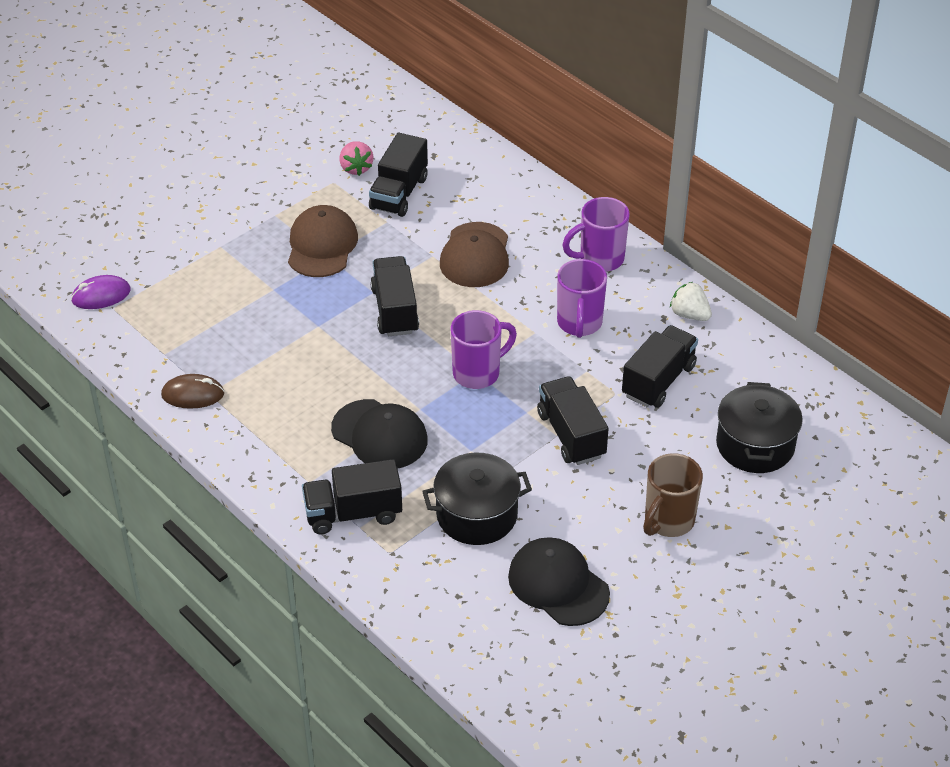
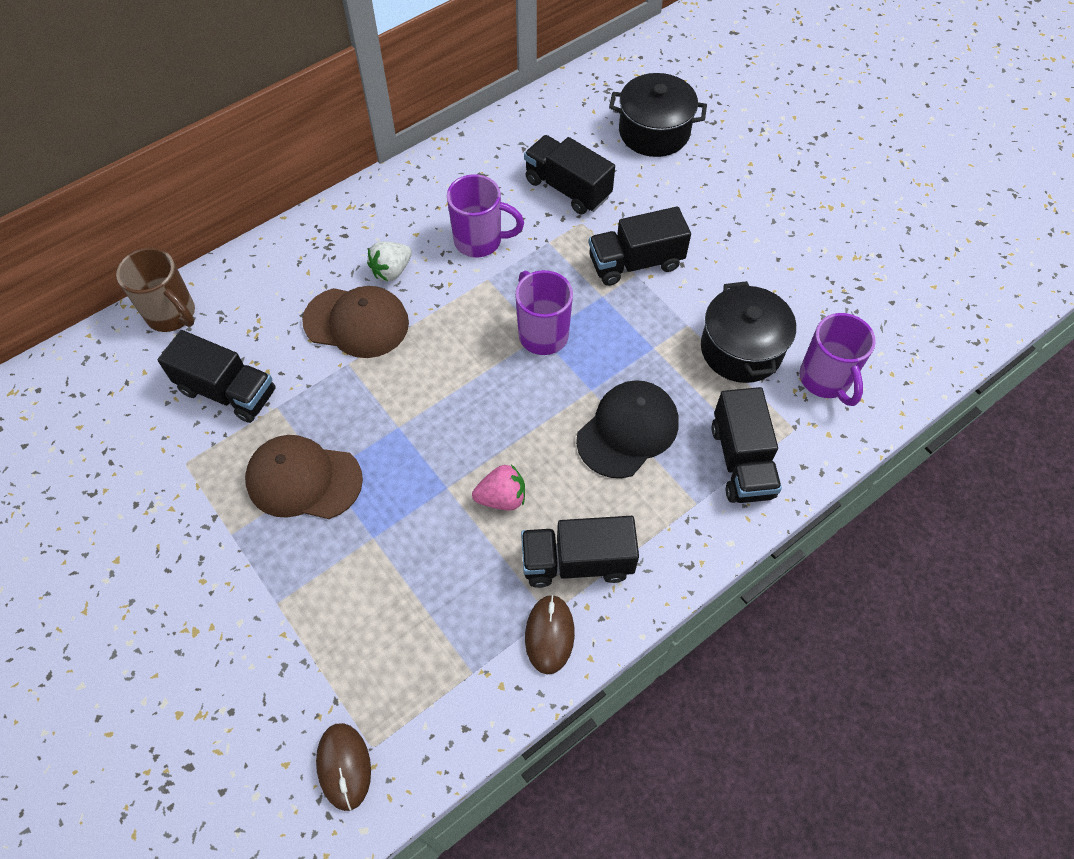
camera: 85 degrees left, 15 degrees up
purple mouse [71,275,131,309] -> brown mouse [316,723,371,811]
pink strawberry [339,141,374,176] -> pink strawberry moved to [472,464,525,510]
black truck [370,256,419,336] -> black truck moved to [521,516,639,588]
black cap [508,537,610,626] -> none
purple mug [562,197,630,272] -> purple mug moved to [799,313,876,406]
brown mug [643,453,703,537] -> brown mug moved to [116,248,195,332]
white strawberry [670,282,712,321] -> white strawberry moved to [367,241,412,281]

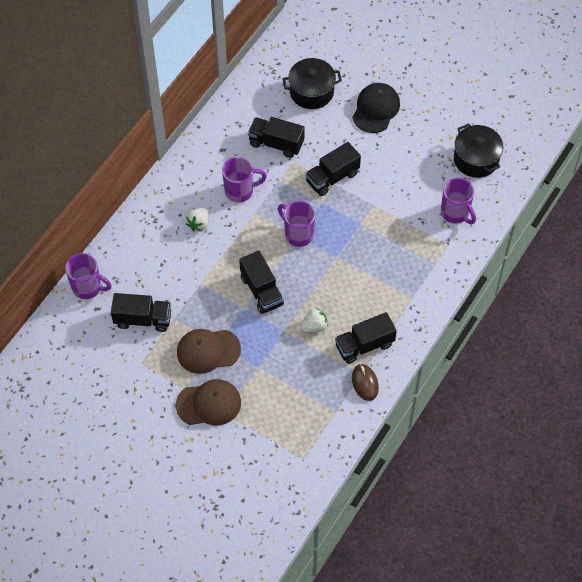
camera: 20 degrees left, 0 degrees up
brown mug [116,248,195,332] -> purple mug [65,253,112,299]
brown cap [302,286,409,358] -> brown cap moved to [176,379,241,425]
brown mouse [316,723,371,811] -> none
pink strawberry [472,464,525,510] -> white strawberry [300,308,328,333]
black cap [576,380,679,478] -> black cap moved to [352,83,400,133]
black pot [701,281,796,383] -> black pot moved to [454,123,504,178]
black truck [712,387,782,503] -> black truck moved to [239,251,284,314]

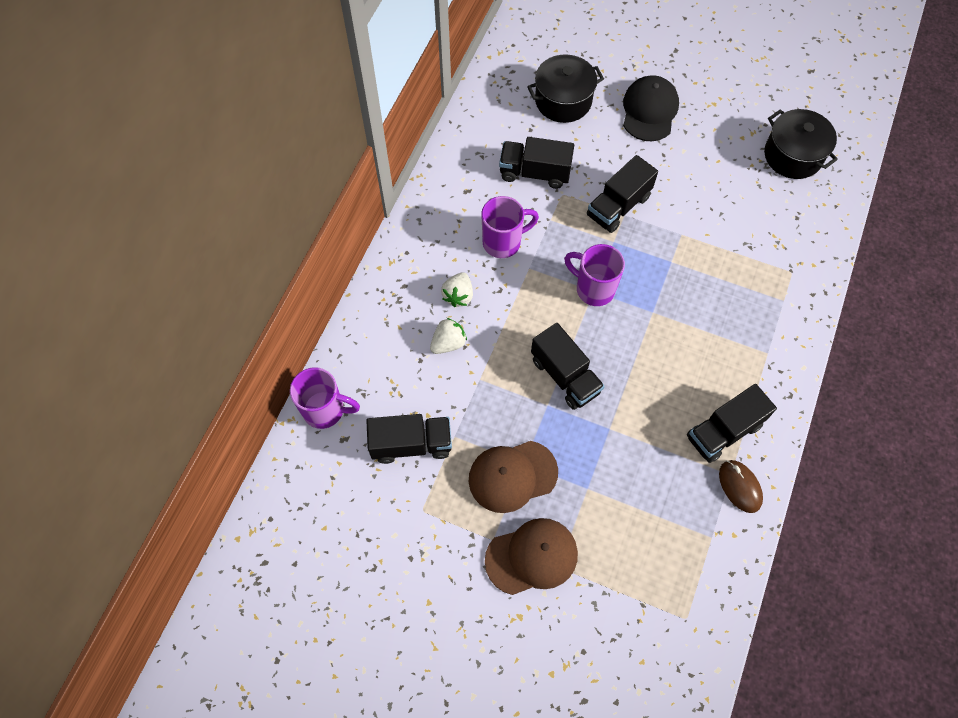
camera: 10 degrees left, 5 degrees up
white strawberry [300,308,328,333] -> white strawberry moved to [430,318,467,354]
purple mug [441,178,476,224] -> none

